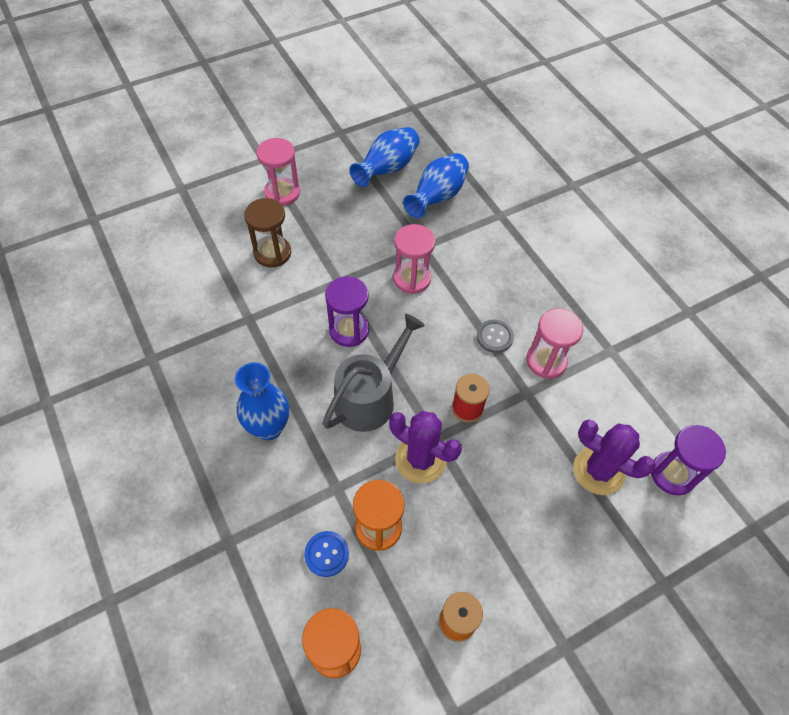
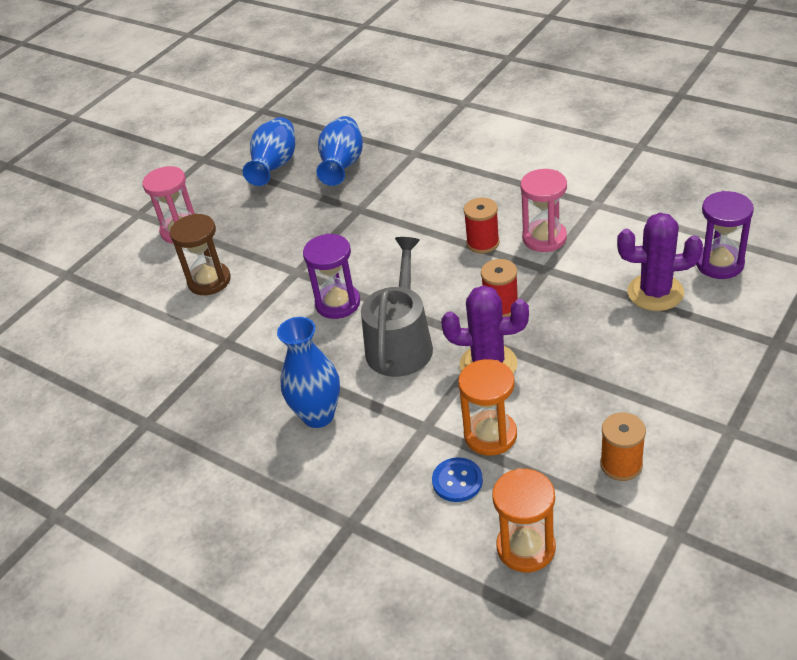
camera: 20 degrees left, 15 degrees down
pink hourglass [393,224,435,294] -> none
grey button [477,320,514,353] -> red spool [464,197,500,253]

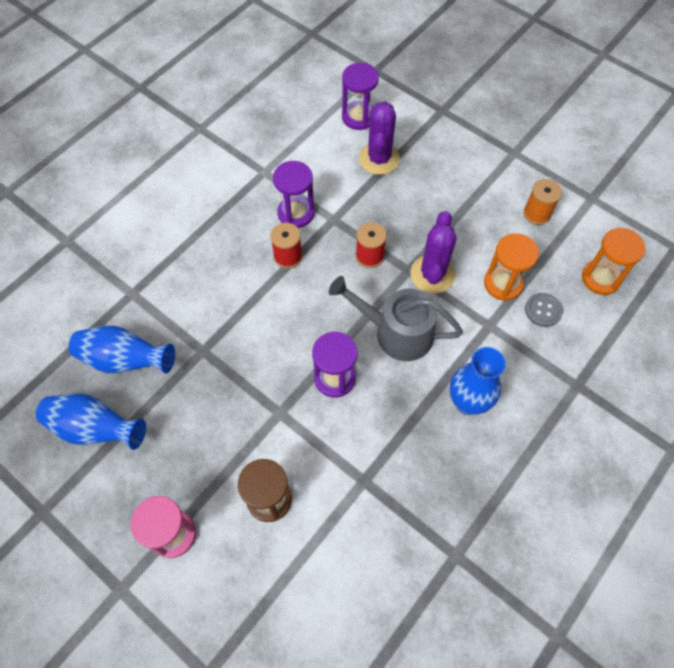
camera: 90 degrees left, 20 degrees up
blue button [432,457,483,502] -> grey button [525,293,563,327]
pink hourglass [520,169,567,252] -> purple hourglass [273,161,314,228]

